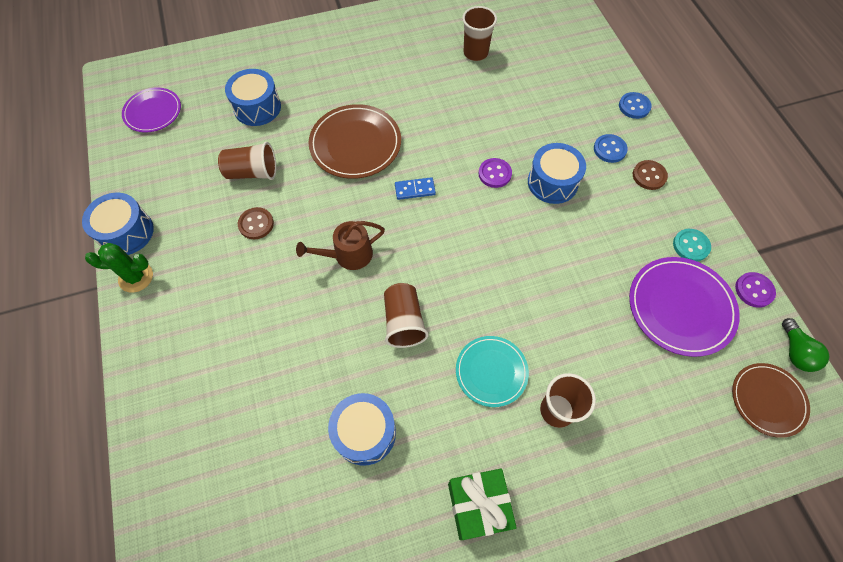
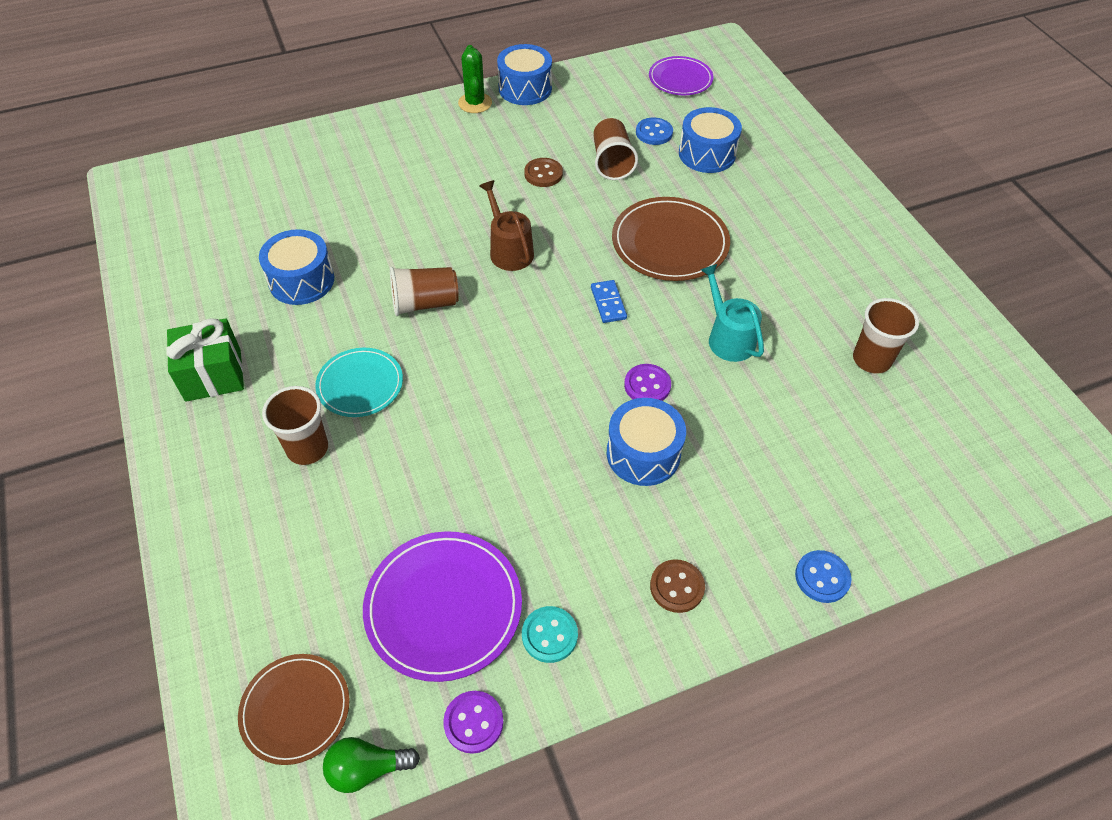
camera: 85 degrees right, 10 degrees down
blue button [594,134,628,163] -> blue button moved to [636,118,673,145]
none -> turquoise watering can [701,264,764,362]

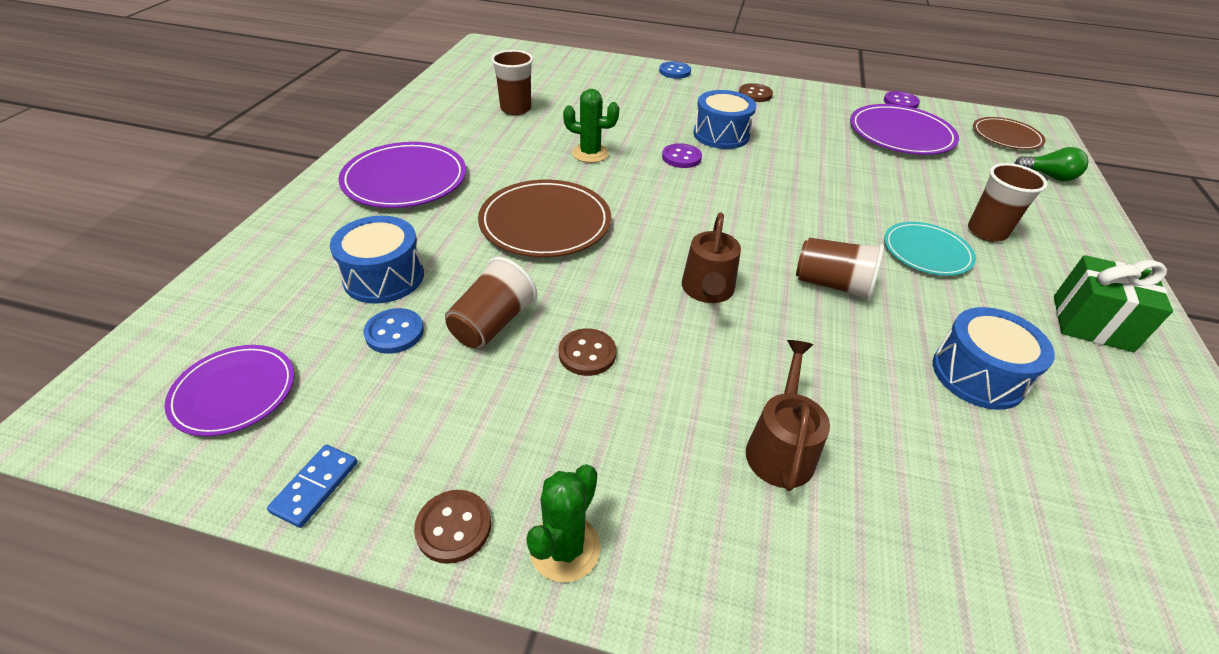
camera: 145 degrees left, 10 degrees down
green light bulb [323,737,420,793] -> green light bulb moved to [1015,147,1089,181]
blue drum [497,44,552,105] -> brown button [414,490,491,564]
turquoise button [522,606,578,663] -> none
blue domino [591,280,627,323] -> blue domino moved to [267,445,358,528]
turquoise watering can [701,264,764,362] -> green cactus [563,89,619,163]
none -> purple plate [339,142,466,208]
none -> brown watering can [746,340,830,491]

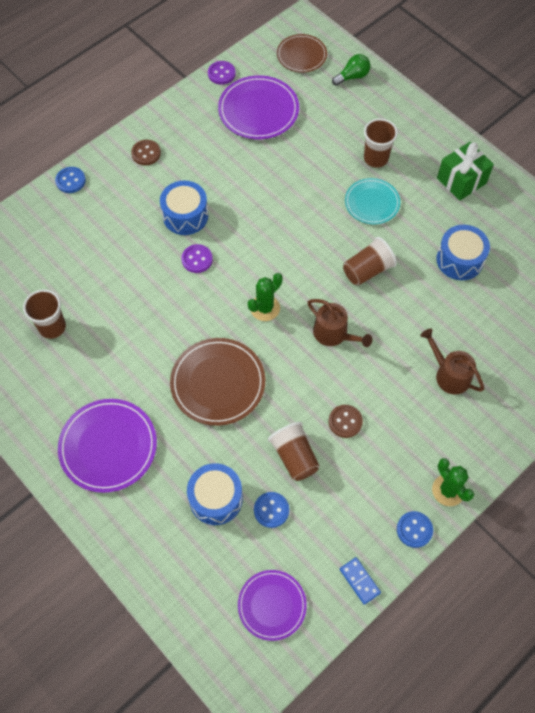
camera: 55 degrees left, 20 degrees up
brown button [414,490,491,564] -> blue button [397,511,433,548]
green cactus [563,89,619,163] -> green cactus moved to [248,273,283,321]

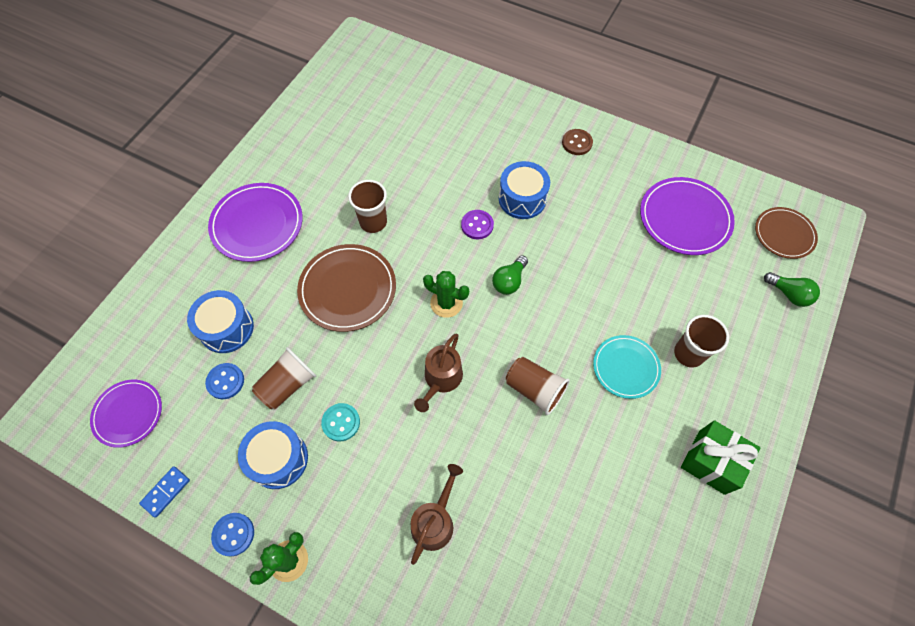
camera: 70 degrees right, 0 degrees up
brown cup [23,289,66,339] -> brown cup moved to [348,180,387,233]
blue button [55,167,86,193] -> none
purple button [208,61,236,85] -> none
brown button [328,405,363,438] -> turquoise button [321,403,360,442]
blue drum [436,225,490,280] -> blue drum moved to [238,421,308,489]
none -> green light bulb [492,255,528,295]

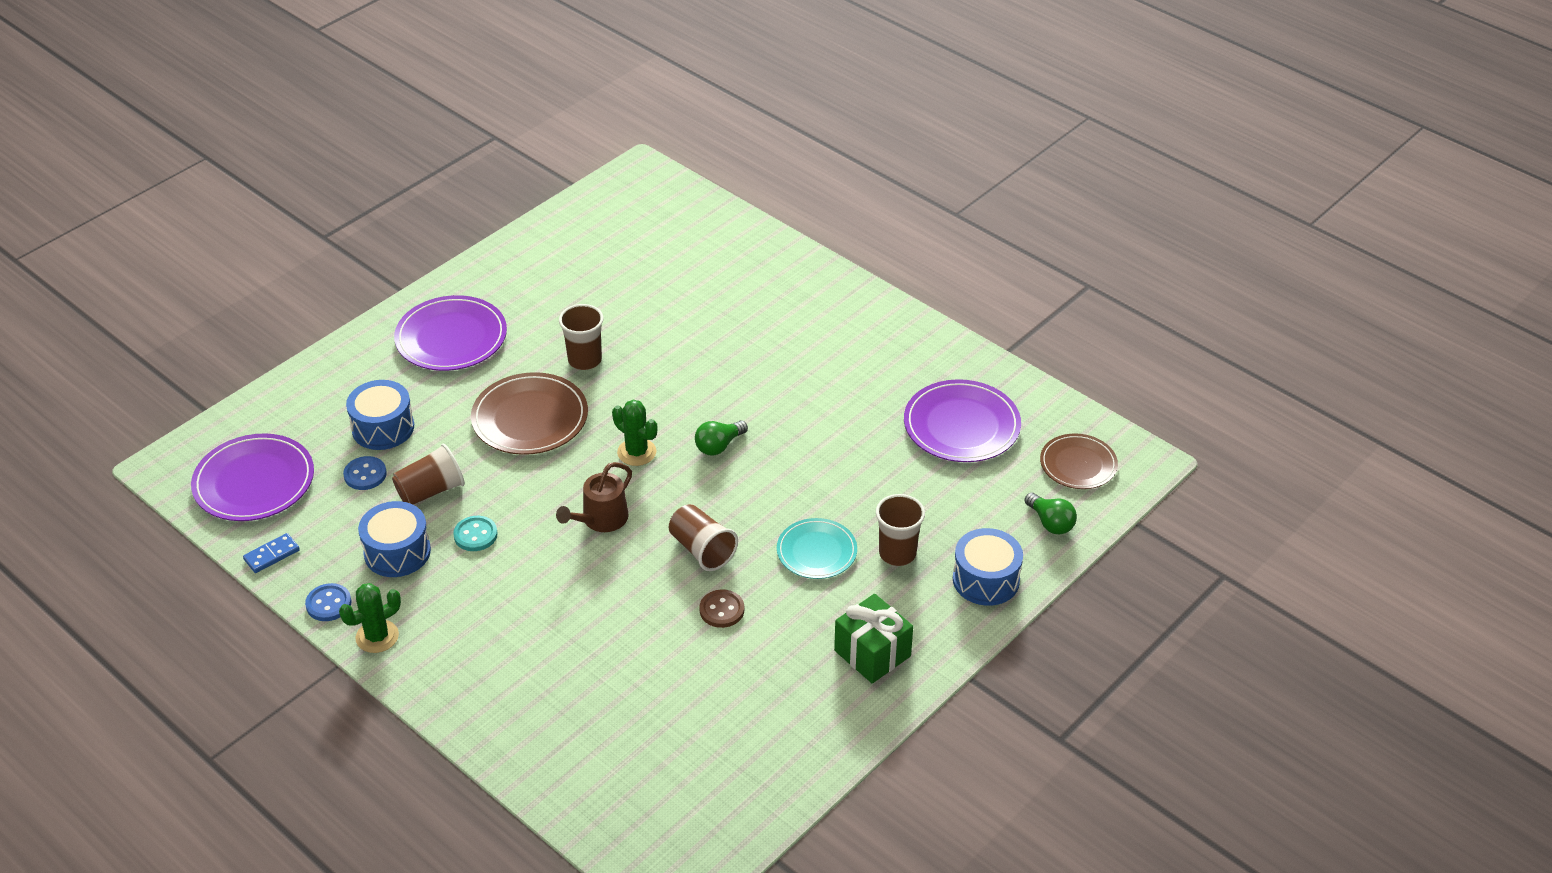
camera: 15 degrees right, 20 degrees down
purple plate [90,380,162,448] -> purple plate [191,433,314,521], size x1.55
brown watering can [411,464,463,565] -> none
purple button [461,210,494,239] -> none
blue drum [499,161,550,219] -> blue drum moved to [953,528,1023,606]
brown button [562,129,593,155] -> brown button moved to [699,589,744,628]

